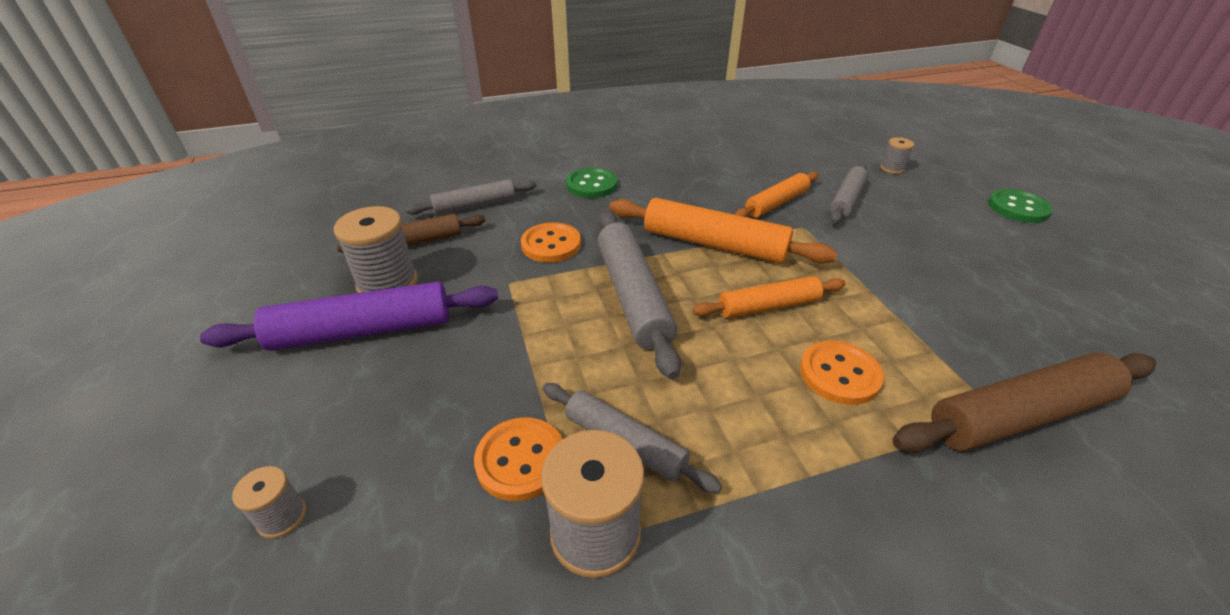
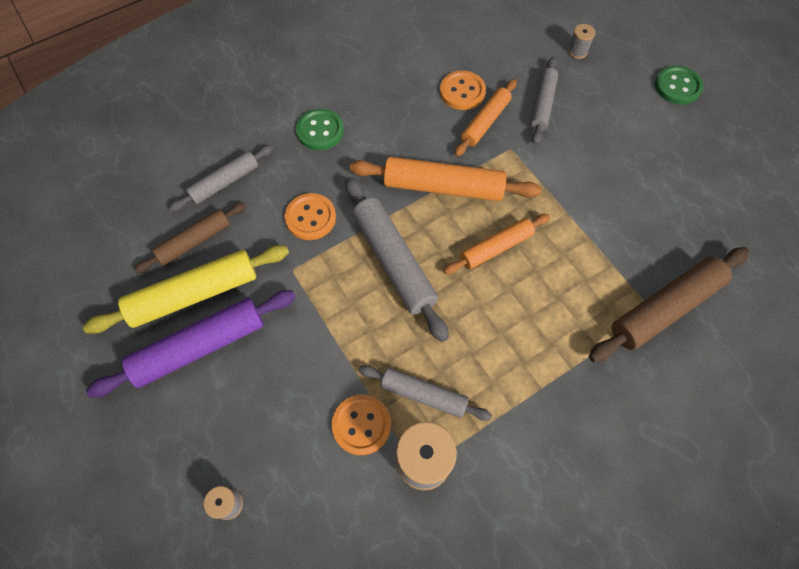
camera: 15 degrees left, 25 degrees up
grey spool [334,206,418,293] -> yellow rolling pin [83,245,289,334]
orange button [800,340,884,405] -> orange button moved to [440,70,486,110]

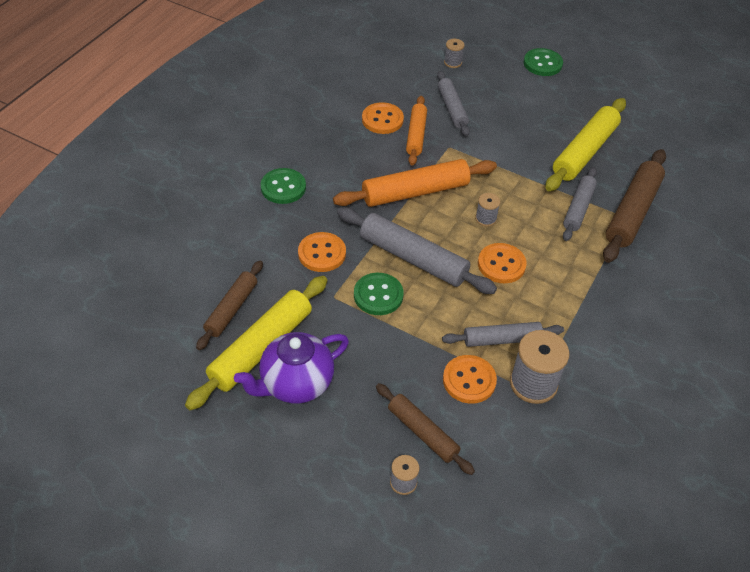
camera: 30 degrees left, 15 degrees down
purple rolling pin [86,290,296,397] -> purple teapot [234,332,349,404]
grey rolling pin [169,145,273,212] -> grey rolling pin moved to [563,167,597,241]
orange rolling pin [443,214,550,274] -> grey spool [475,193,500,227]
none -> green button [354,273,403,315]
none -> brown rolling pin [376,383,475,475]
none -> orange button [478,243,527,283]
none -> yellow rolling pin [545,98,626,191]

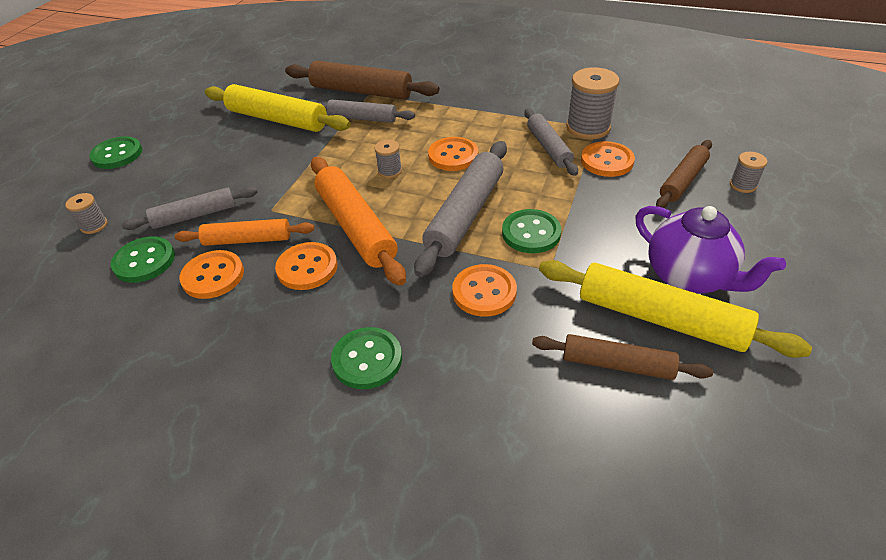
camera: 95 degrees left, 5 degrees down
none -> green button [111,236,175,283]
none -> orange button [275,242,338,290]

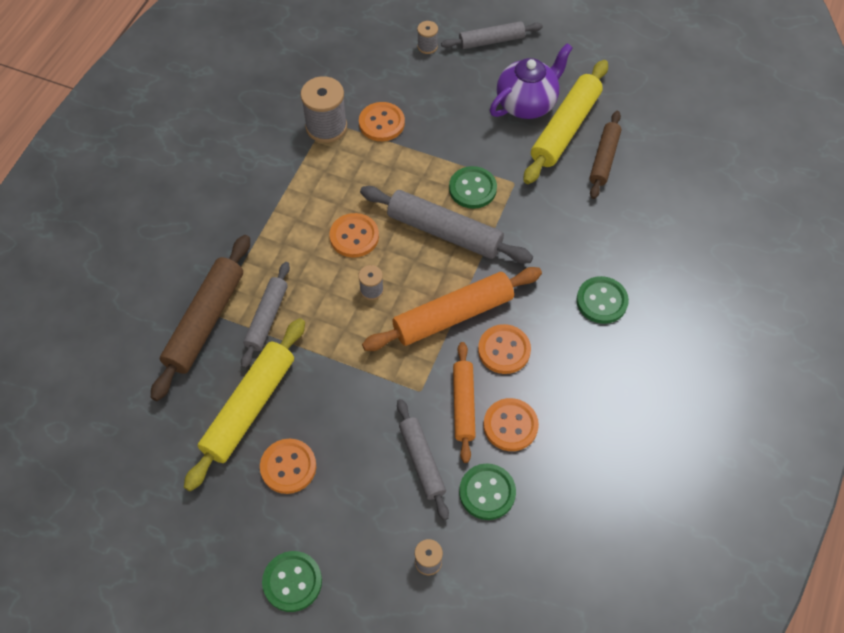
camera: 90 degrees left, 15 degrees up
orange button [452,264,517,317] -> orange button moved to [260,439,316,494]
grey rolling pin [524,108,578,176] -> grey rolling pin moved to [441,21,543,49]
brown rolling pin [656,140,712,208] -> none

